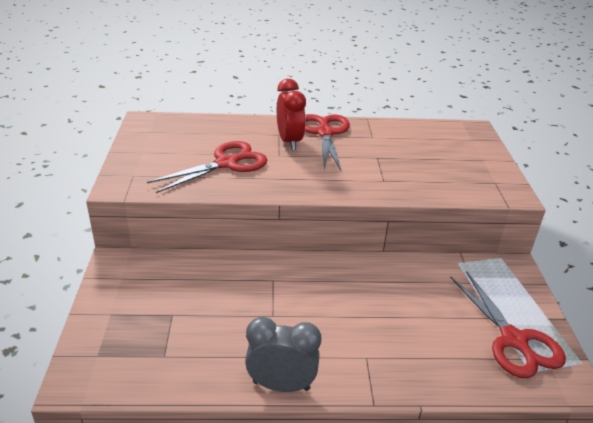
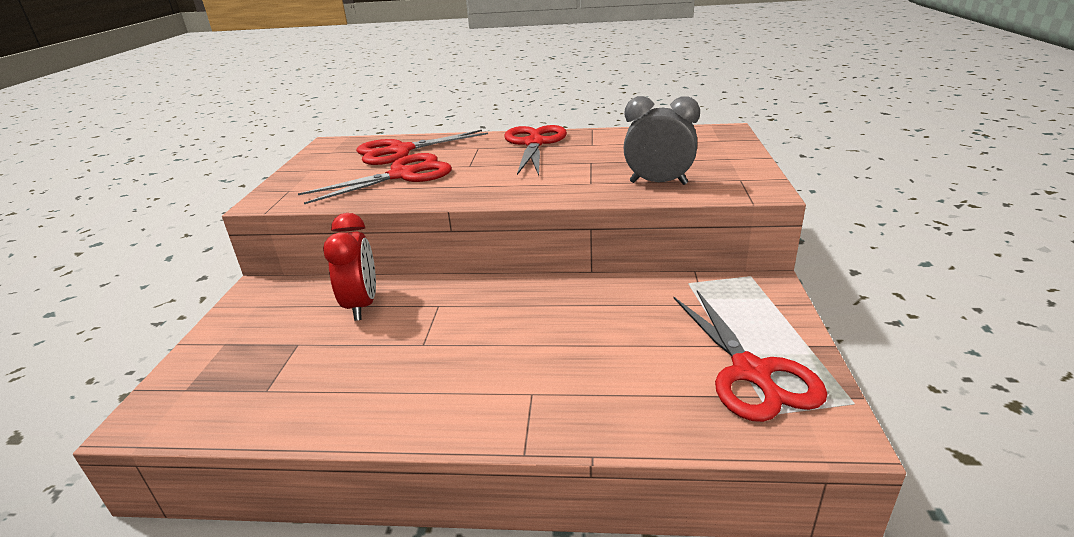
camera: 10 degrees right, 5 degrees down
grey clock [245,317,321,392] -> grey clock moved to [623,96,700,185]
red clock [277,79,306,150] -> red clock moved to [323,213,376,321]
none -> red scissors [356,130,488,165]

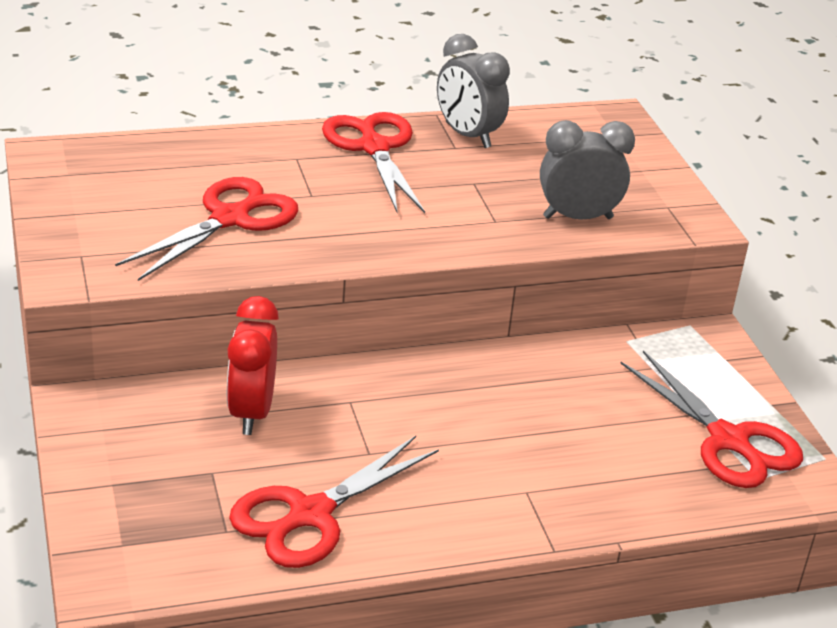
camera: 25 degrees left, 5 degrees up
red clock [323,213,376,321] -> red clock turned 150 degrees counterclockwise [227,296,279,435]
red scissors [356,130,488,165] -> red scissors moved to [229,436,439,568]
none -> grey clock [437,34,510,148]

